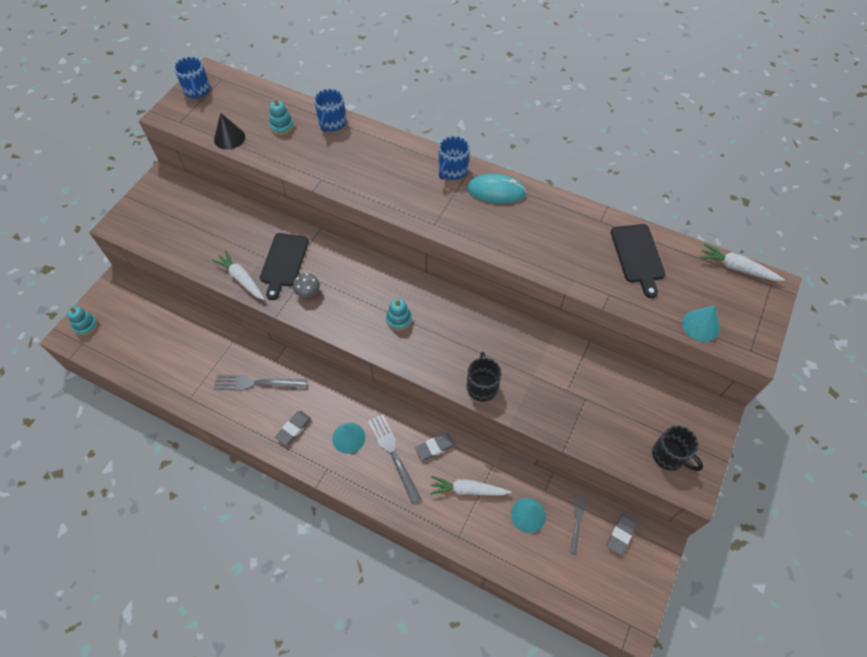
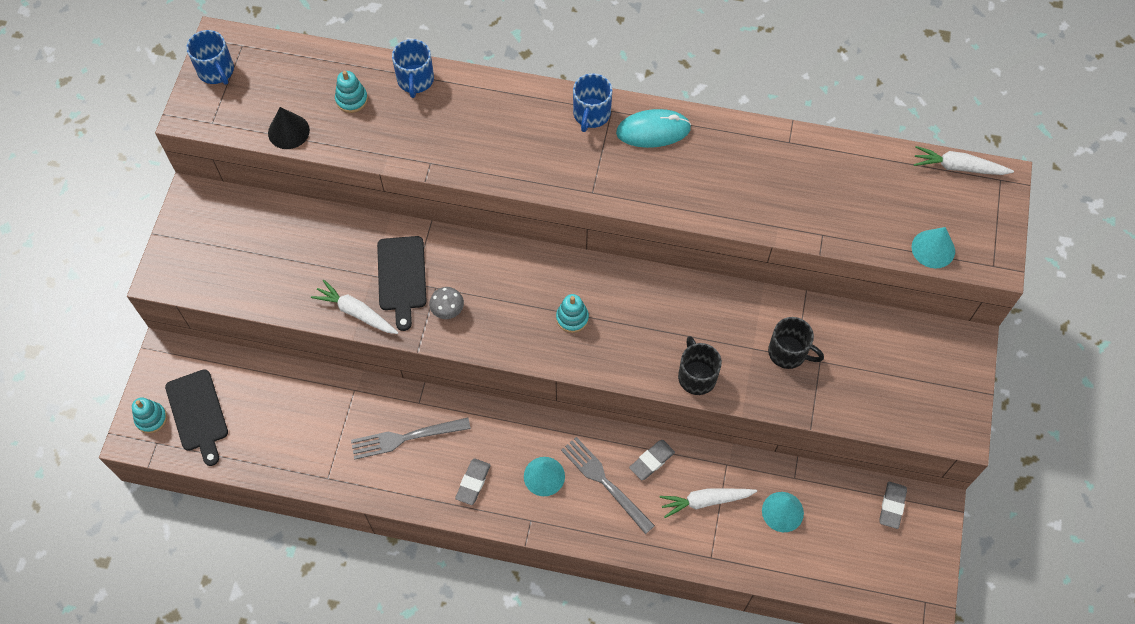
camera: 15 degrees left, 5 degrees up
grey fork [570,494,586,554] -> none
black cutting board [611,224,665,298] -> black cutting board moved to [165,369,228,466]
black mug [652,425,703,471] -> black mug moved to [768,317,824,369]

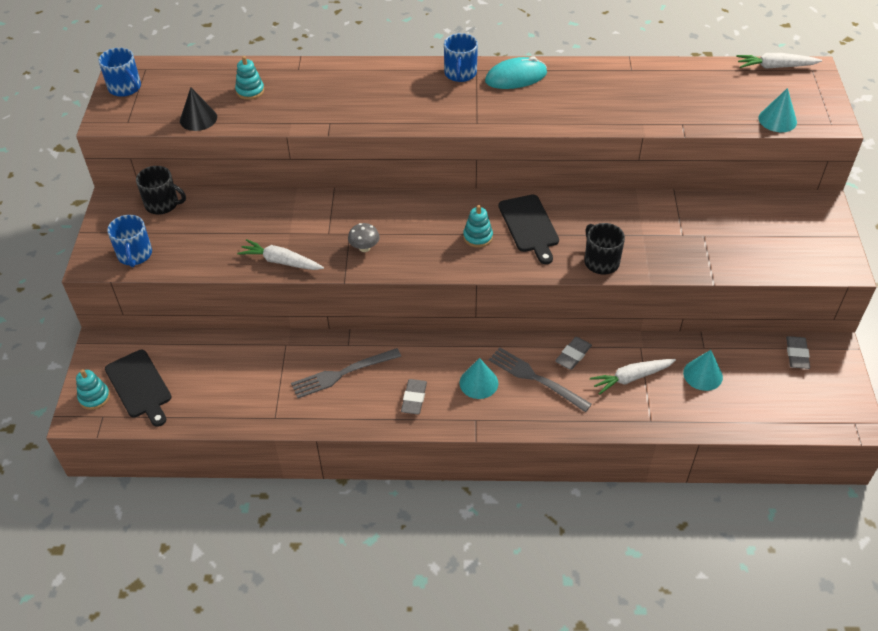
camera: 10 degrees left, 15 degrees down
black cutting board [377,236,426,331] -> black cutting board moved to [499,195,559,264]
blue mug [392,39,434,98] -> blue mug moved to [107,215,152,267]
black mug [768,317,824,369] -> black mug moved to [136,166,186,214]

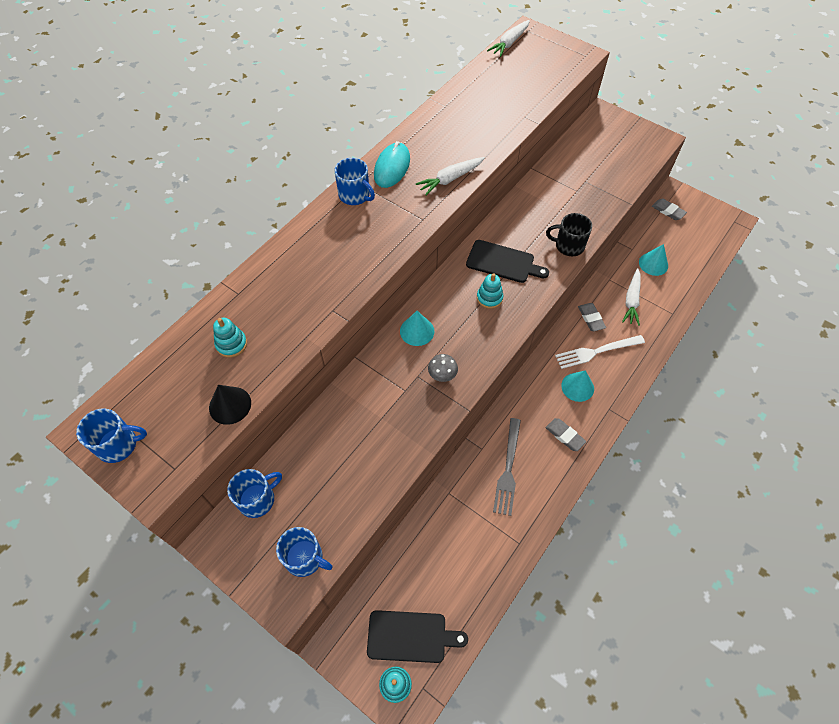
camera: 55 degrees left, 10 degrees up
black mug [136,166,186,214] -> blue mug [227,469,282,518]
white carrot [237,239,324,270] -> white carrot moved to [416,157,485,196]
grey fork [489,347,592,412] -> white fork [555,335,645,369]
turquoise cone [758,88,797,132] -> turquoise cone moved to [400,311,435,346]

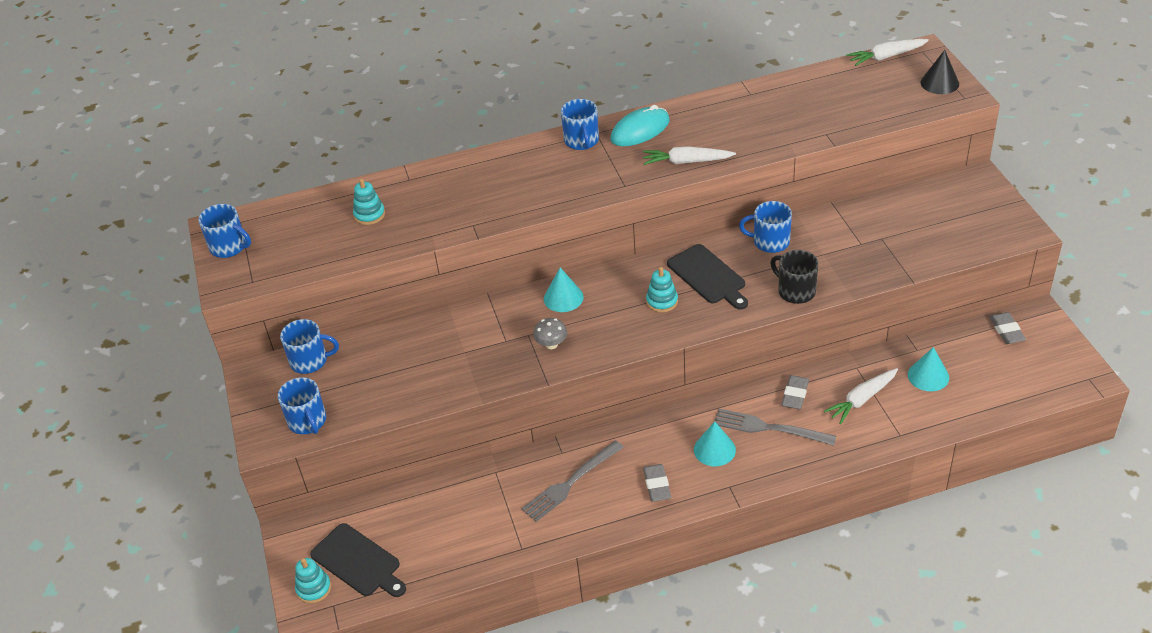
camera: 40 degrees right, 15 degrees down
black cone [209,385,251,425] -> black cone moved to [921,50,959,94]
white fork [555,335,645,369] -> grey fork [715,409,836,446]
none -> blue mug [739,201,792,253]

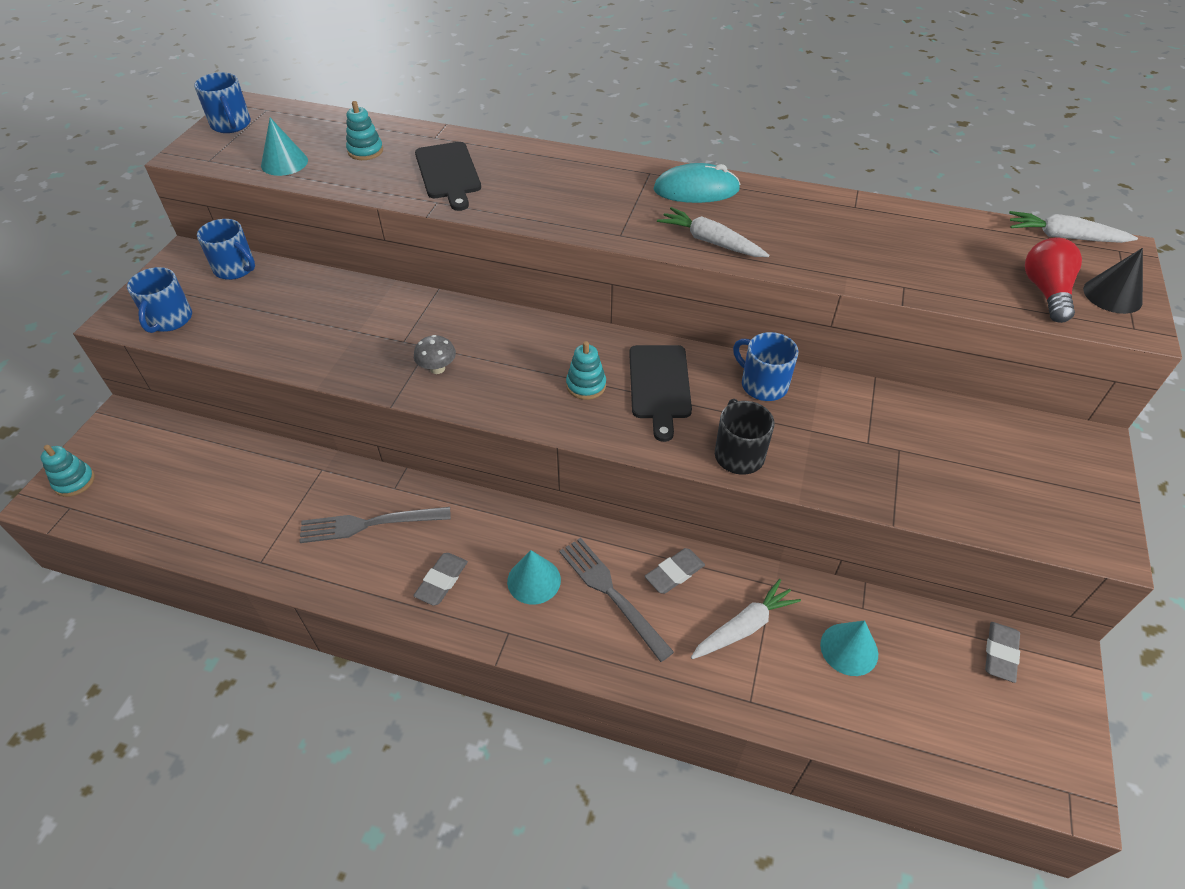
camera: 30 degrees right, 5 degrees up
black cutting board [310,523,406,597] -> black cutting board moved to [415,142,481,211]
turquoise cone [544,267,584,312] -> turquoise cone moved to [261,118,308,176]
blue mug [561,99,599,150] -> none
white carrot [824,368,898,424] -> white carrot turned 150 degrees clockwise [691,579,801,659]
none -> red light bulb [1025,238,1082,323]

